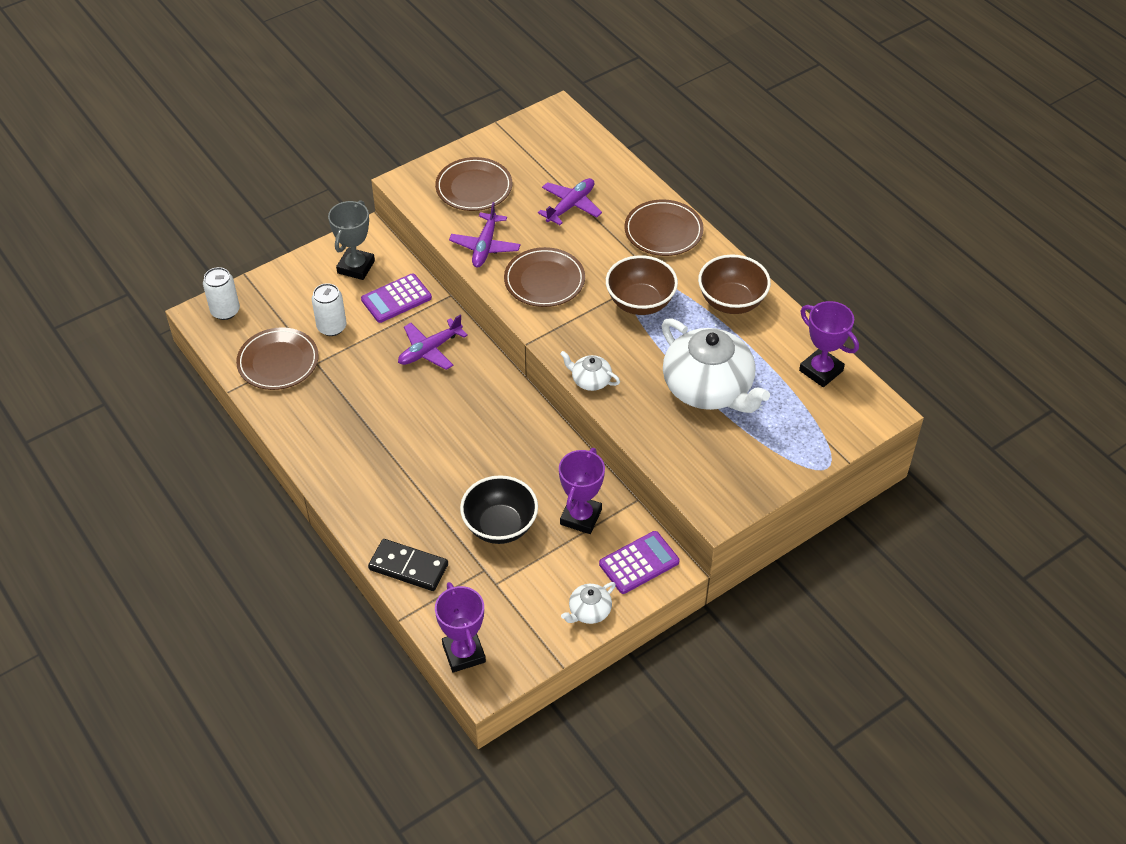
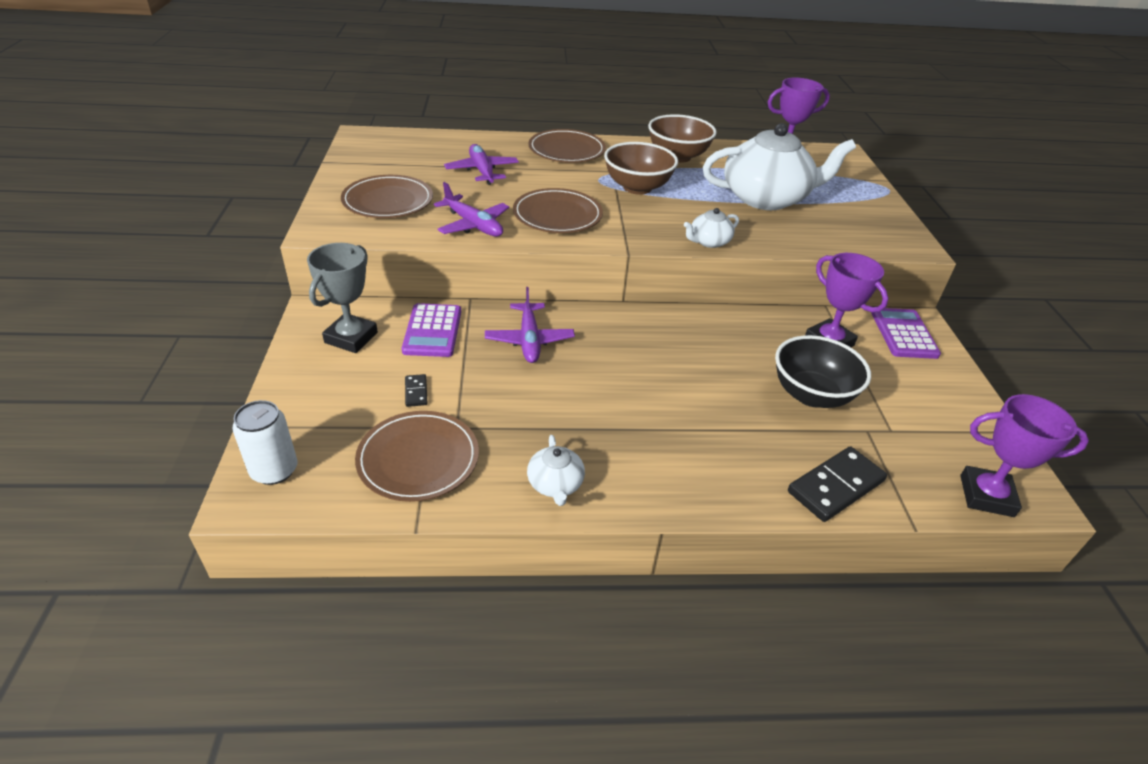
camera: 60 degrees left, 10 degrees down
white can [312,283,347,336] -> black domino [405,374,427,407]
grey trophy [328,200,375,280] -> grey trophy turned 60 degrees clockwise [307,243,378,353]
white teapot [561,582,616,624] -> white teapot moved to [527,435,585,506]

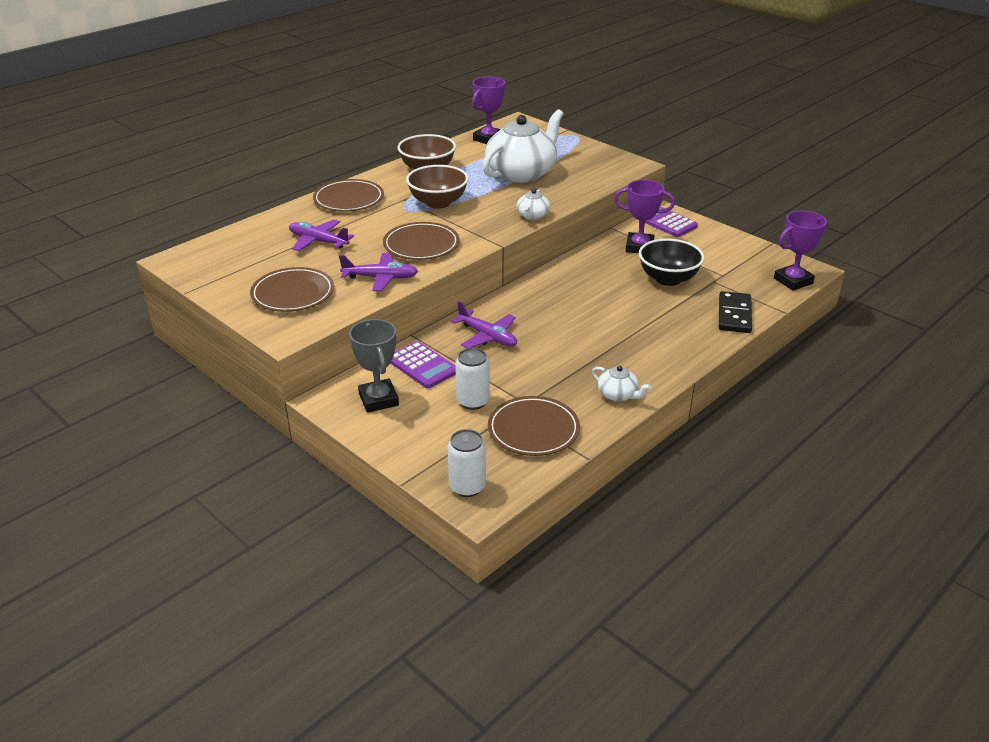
camera: 40 degrees left, 5 degrees down
black domino [405,374,427,407] -> white can [455,348,490,410]

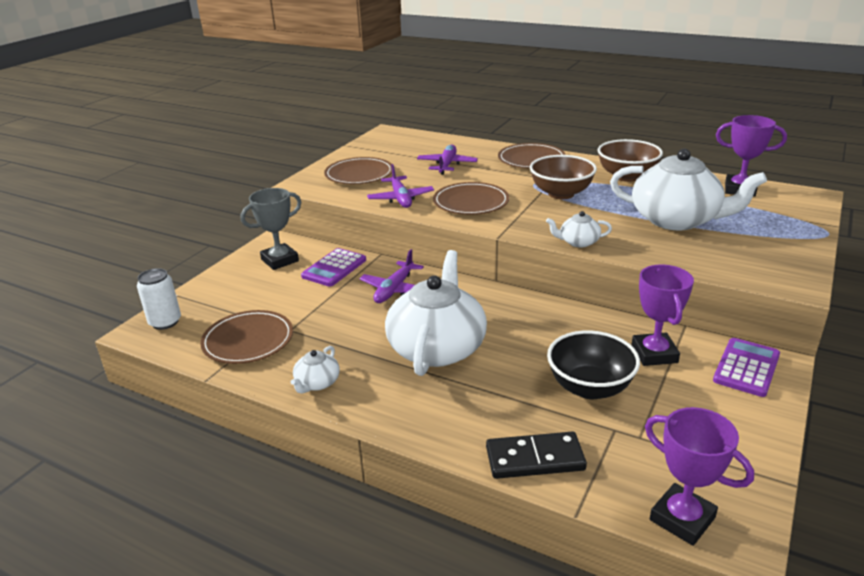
camera: 75 degrees right, 5 degrees down
white can [455,348,490,410] -> none
none -> white teapot [385,250,487,376]

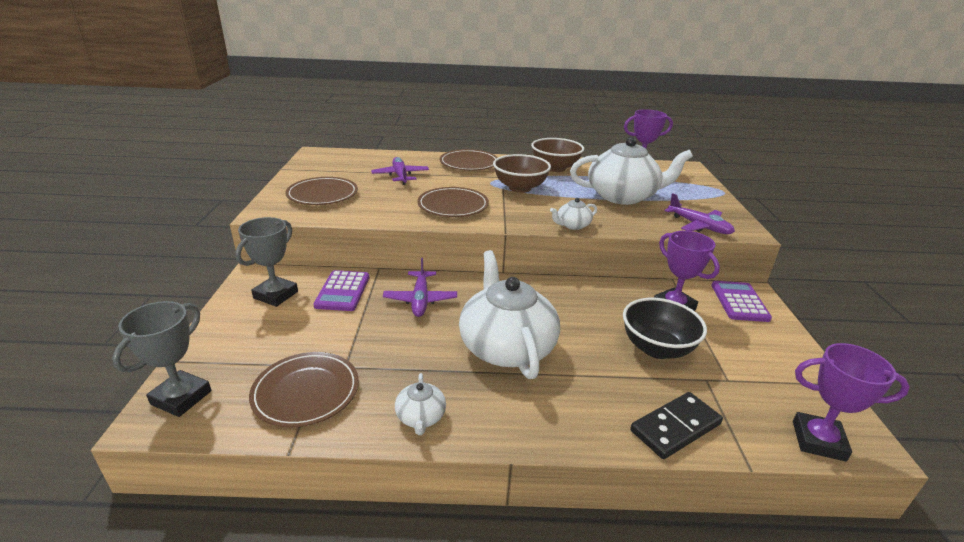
camera: 30 degrees left, 0 degrees up
white can [137,268,181,330] -> grey trophy [112,301,211,417]
purple plane [367,164,434,208] -> purple plane moved to [664,193,735,234]

